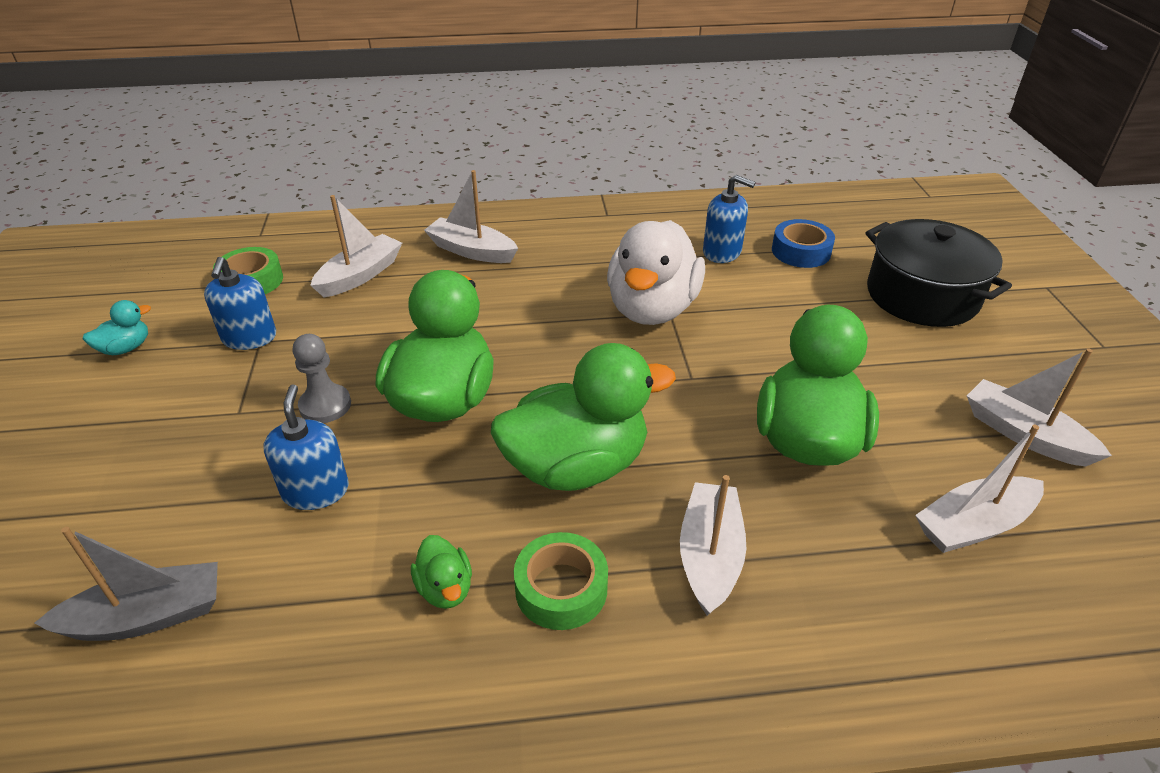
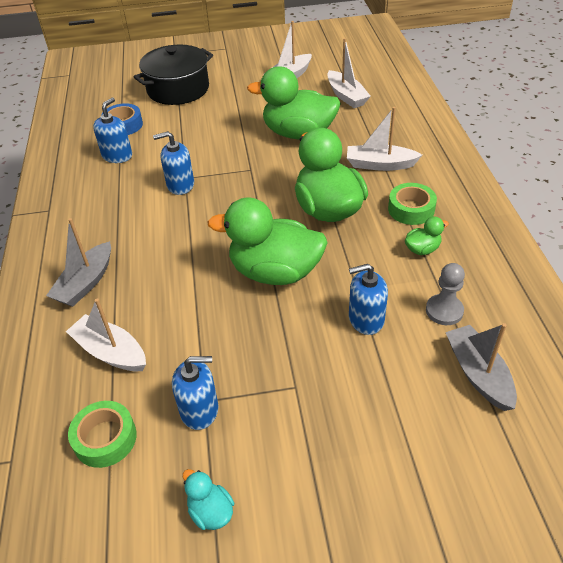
camera: 90 degrees left, 5 degrees up
grey pawn [292,334,351,423] -> grey pawn moved to [426,263,465,325]
white boat [424,170,518,263] -> grey boat [46,218,111,307]
white duck [607,220,705,325] -> blue soap dispenser [153,131,194,195]

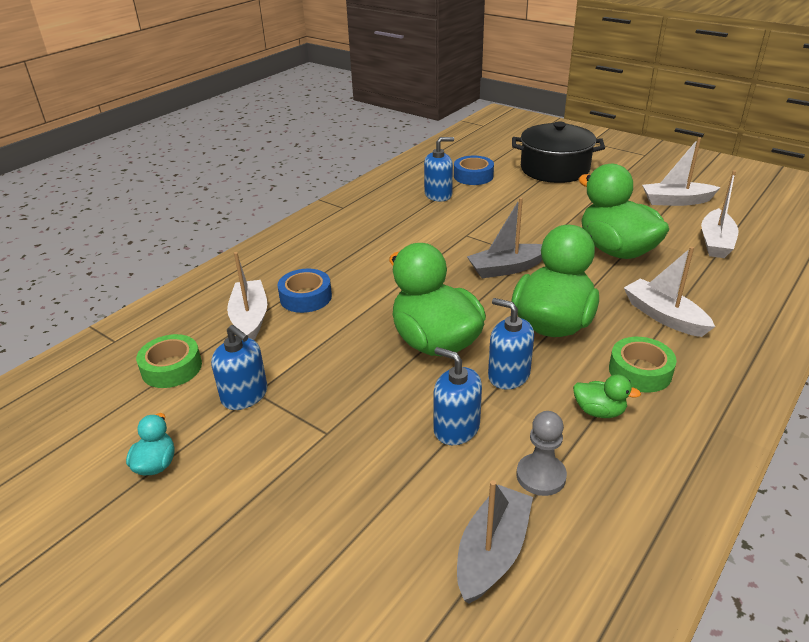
camera: 45 degrees right, 10 degrees down
grey boat [46,218,111,307] -> grey boat moved to [467,198,542,278]
blue soap dispenser [153,131,194,195] -> blue soap dispenser moved to [488,298,534,390]
none -> blue tape [278,268,332,313]

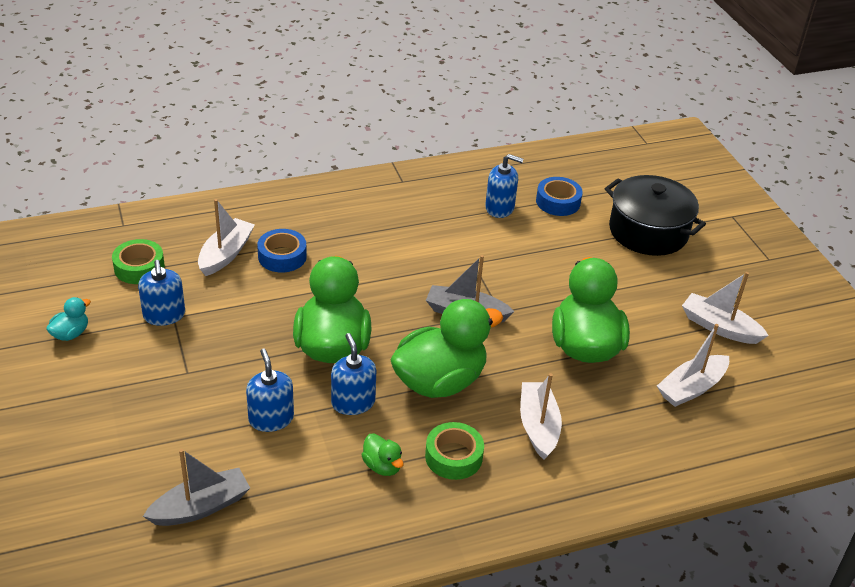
camera: 30 degrees right, 5 degrees up
grey pawn [517,411,567,496] -> none

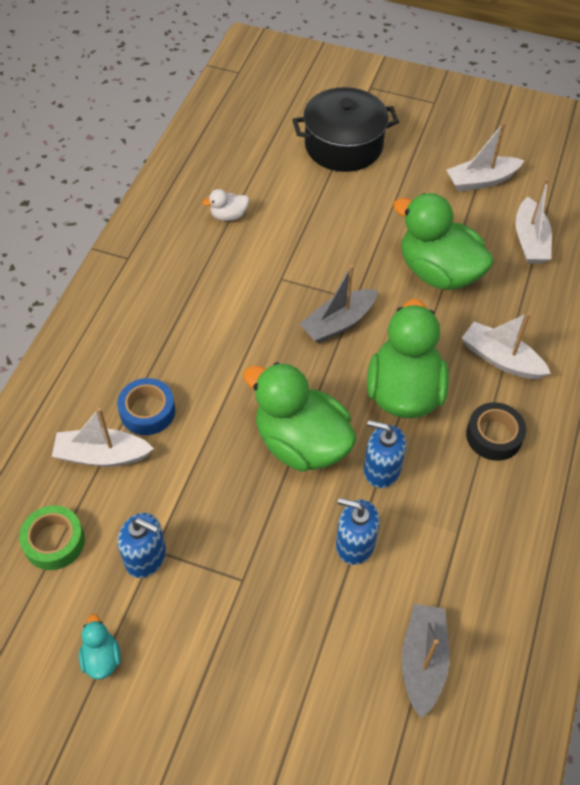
camera: 50 degrees left, 15 degrees up
white boat [198,199,255,276] -> white boat turned 60 degrees counterclockwise [52,408,154,467]
green duck [362,433,404,476] -> none
green tape [425,422,484,480] -> black tape [466,402,526,461]
blue soap dispenser [485,154,523,218] -> white duck [203,189,249,221]
blue tape [536,177,583,216] -> none

